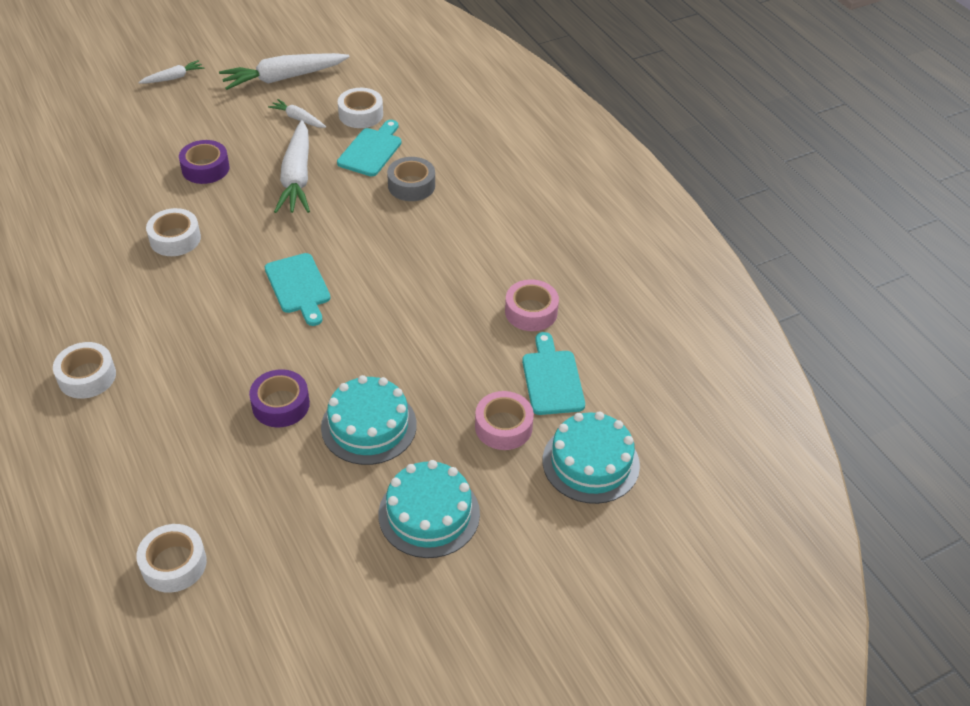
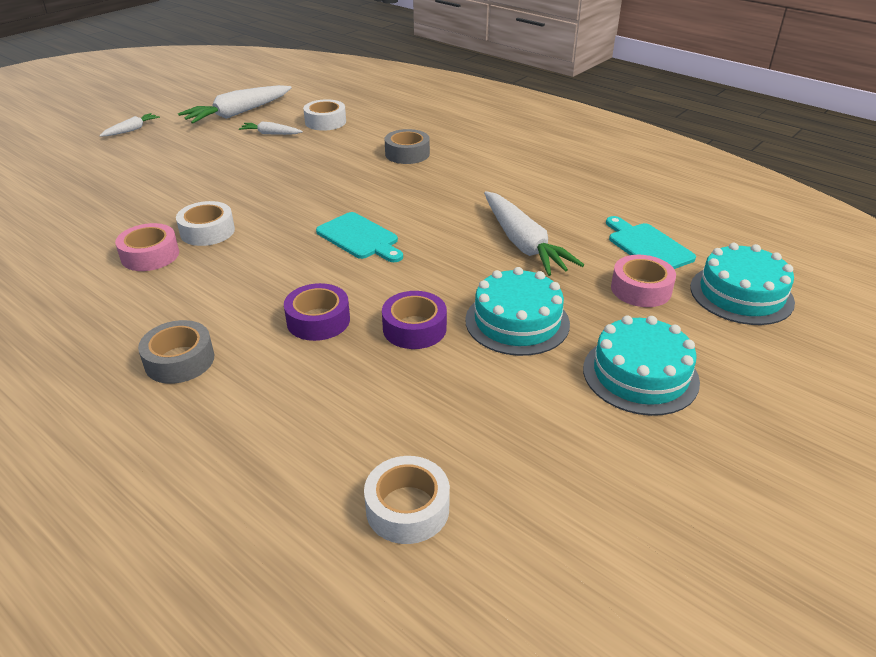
camera: 20 degrees left, 10 degrees down
white tape [53,342,116,399] -> grey tape [138,320,214,384]
purple tape [179,140,230,184] -> purple tape moved to [284,283,350,341]
white carrot [274,120,310,213] -> white carrot moved to [484,191,584,276]
turquoise cutting board [337,120,401,176] -> none
pink tape [505,279,559,331] -> pink tape moved to [115,223,179,271]

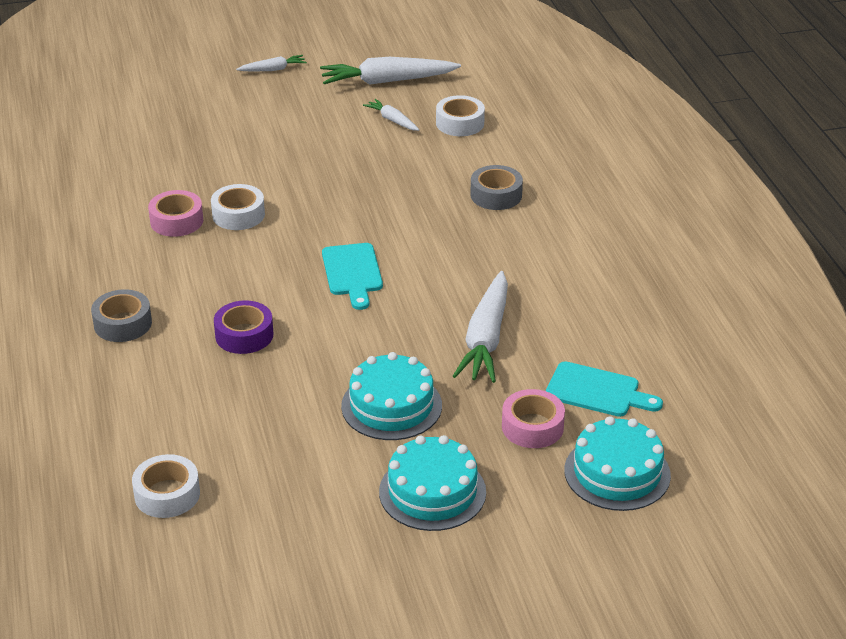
camera: 35 degrees right, 0 degrees up
purple tape [382,291,447,349] -> none
turquoise cutting board [606,216,696,269] -> turquoise cutting board turned 105 degrees clockwise [546,361,663,417]

